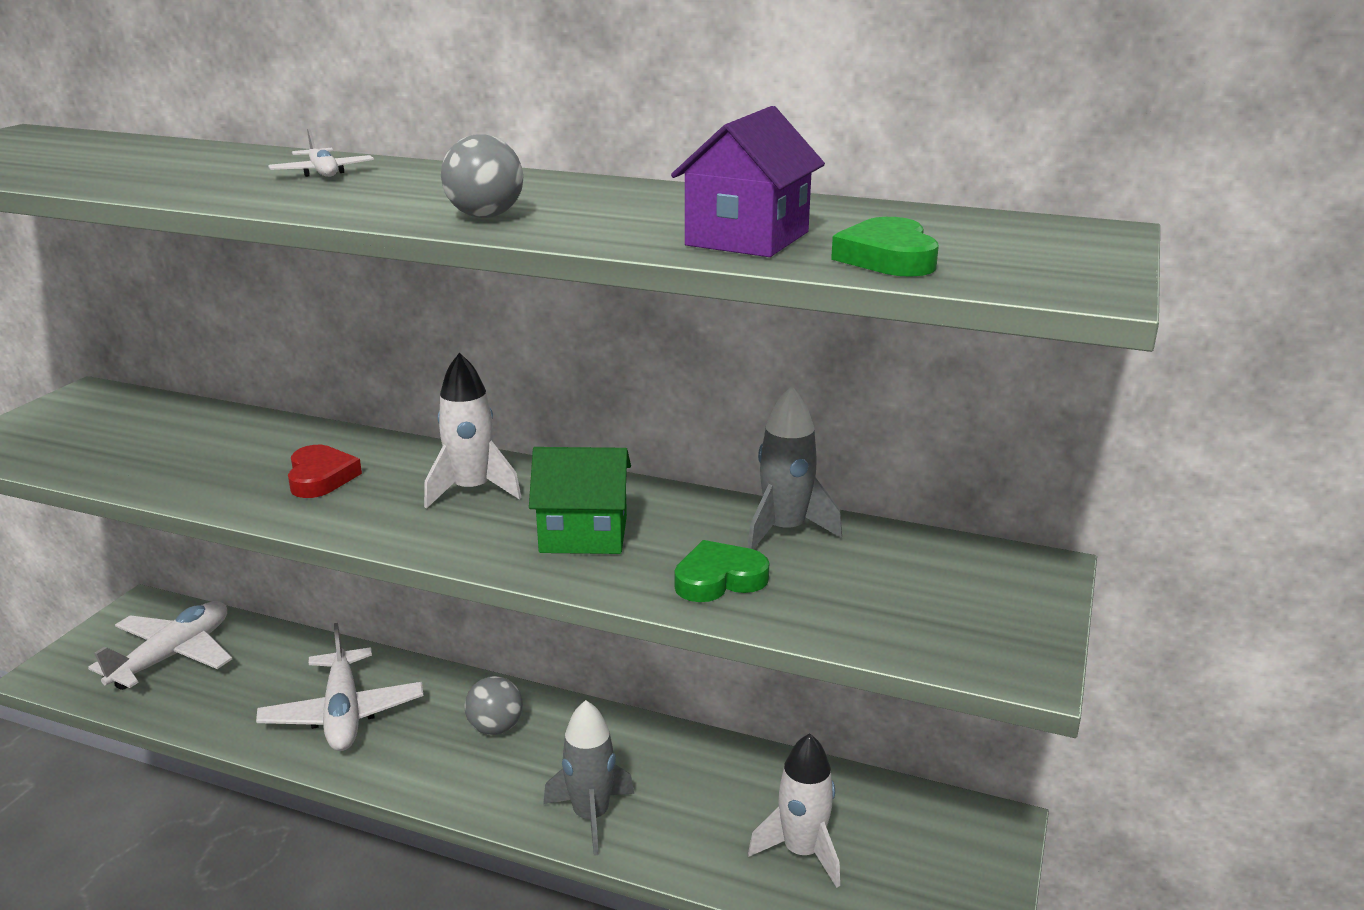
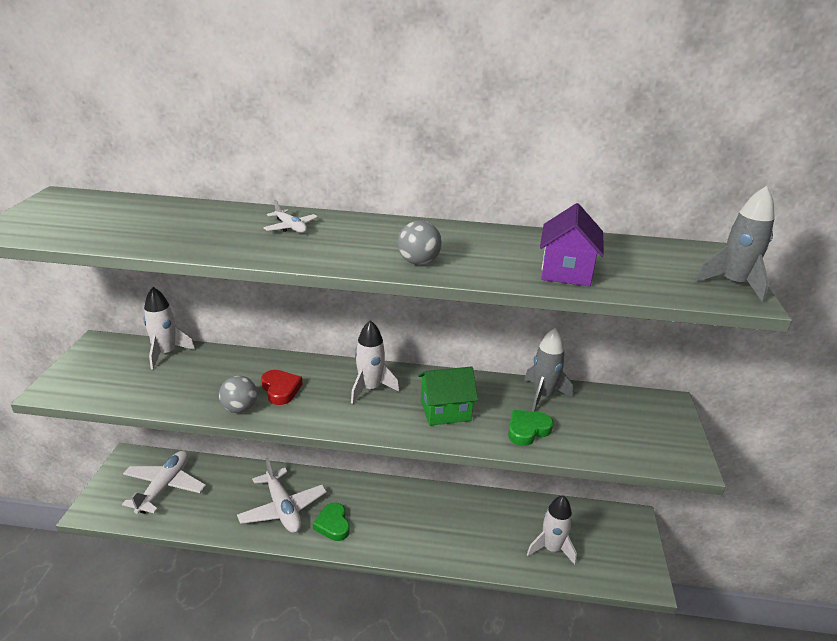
camera: 15 degrees left, 5 degrees up
grey ball [464,676,523,735] -> grey ball moved to [219,376,257,413]
grey rocket [543,700,634,856] -> grey rocket moved to [695,186,775,302]
green heart [831,217,939,277] -> green heart moved to [313,503,349,541]
none -> white rocket [143,287,195,369]

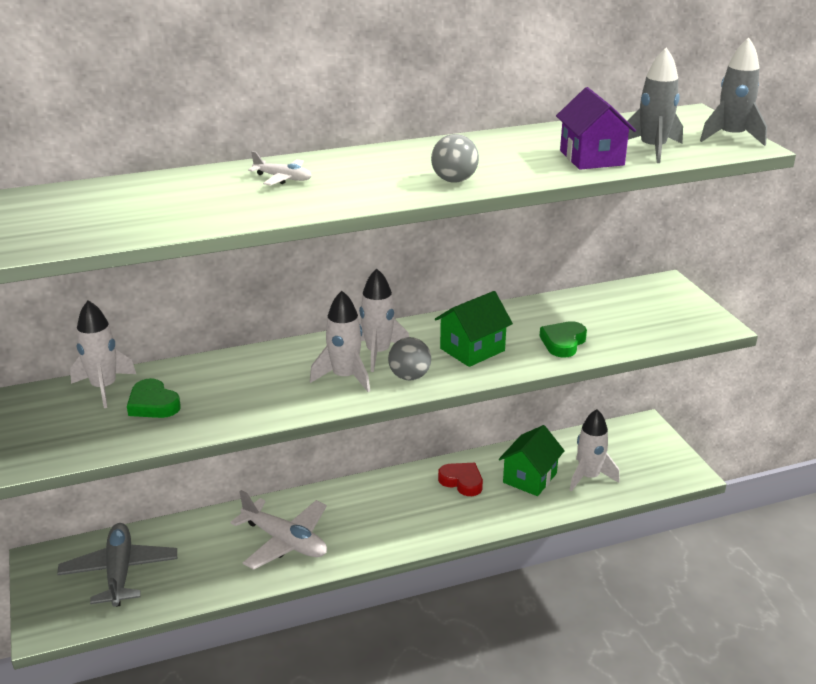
camera: 25 degrees left, 0 degrees up
white plane [122,451,206,514] -> grey plane [57,523,177,607]
grey ball [219,376,257,413] -> grey ball moved to [388,337,431,380]
red heart [261,370,303,405] -> red heart moved to [438,463,483,496]
green heart [313,503,349,541] -> green heart moved to [127,378,181,418]
grey rocket [524,328,573,412] -> grey rocket moved to [627,48,683,163]
none -> white rocket [310,291,370,392]
none -> green house [499,425,565,496]

